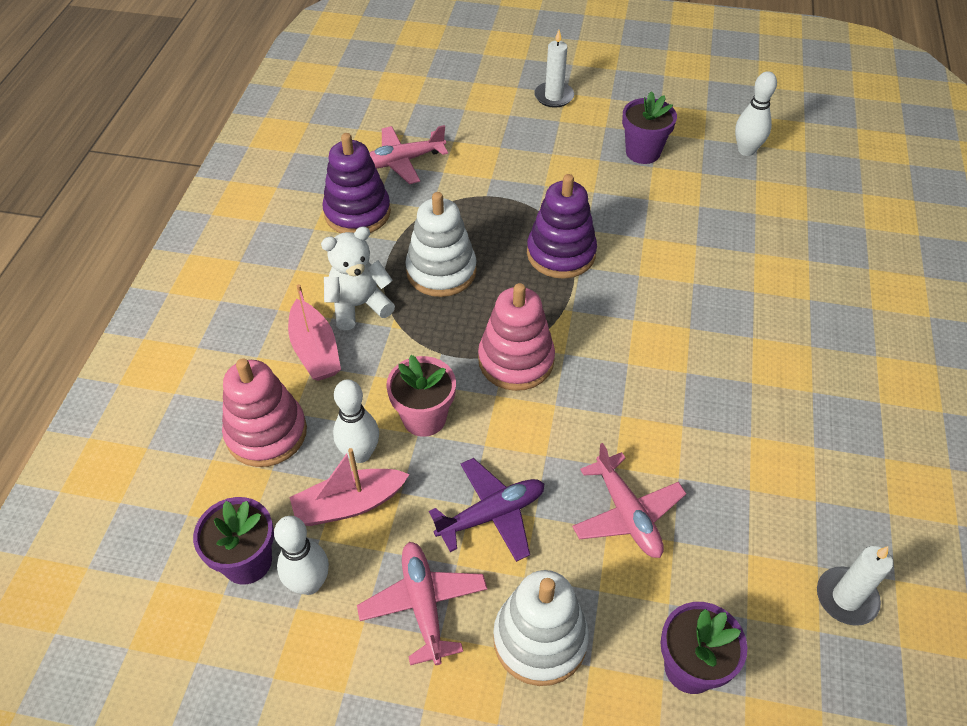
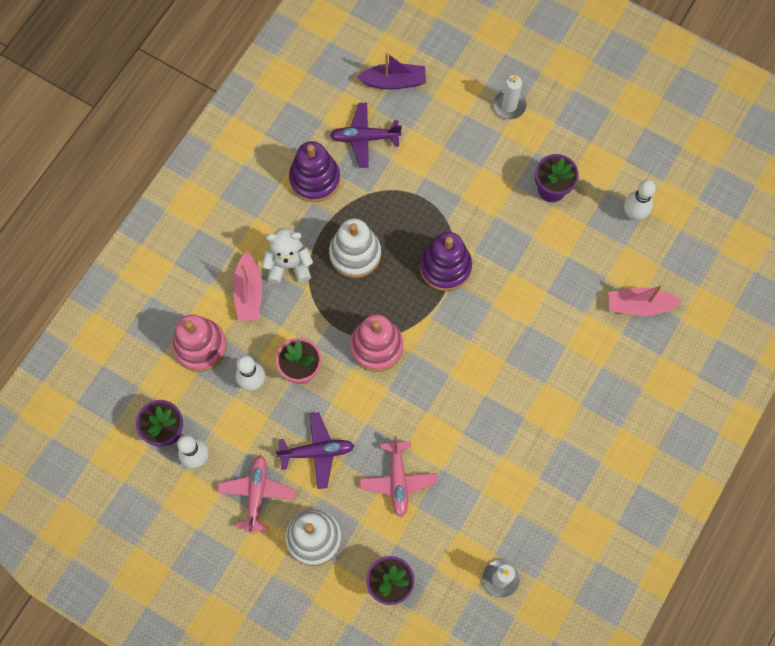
camera: 20 degrees right, 20 degrees up
pink boat [290,448,410,526] -> pink boat moved to [608,285,682,316]
pink plane [369,125,448,184] -> purple plane [330,103,402,168]
none -> purple boat [357,52,426,89]

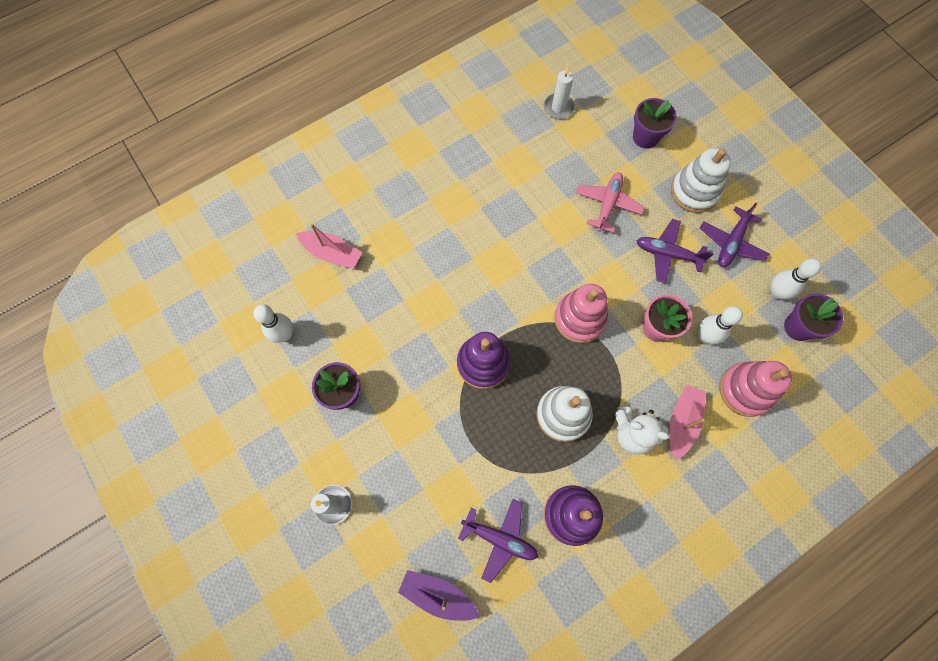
camera: 155 degrees left, 0 degrees up
pink plane [217,455,296,533] -> purple plane [700,203,769,267]

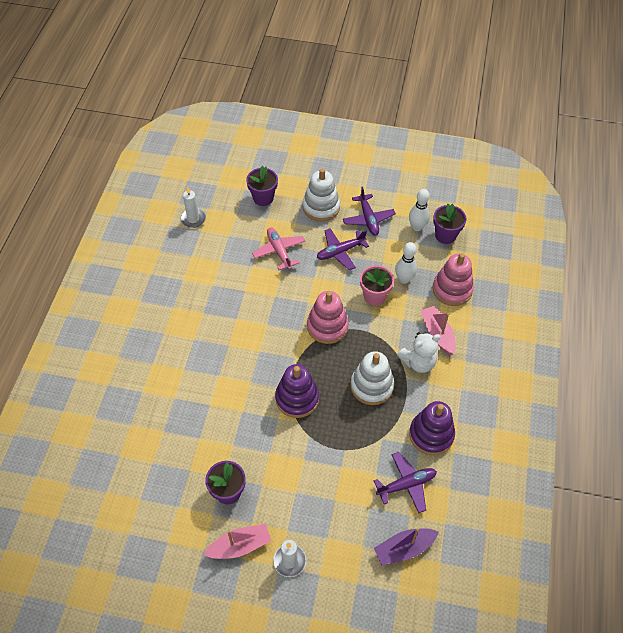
camera: 45 degrees left, 15 degrees down
white bowling pin [253,304,293,343] -> none
pink boat [296,223,363,269] -> pink boat moved to [203,524,271,559]

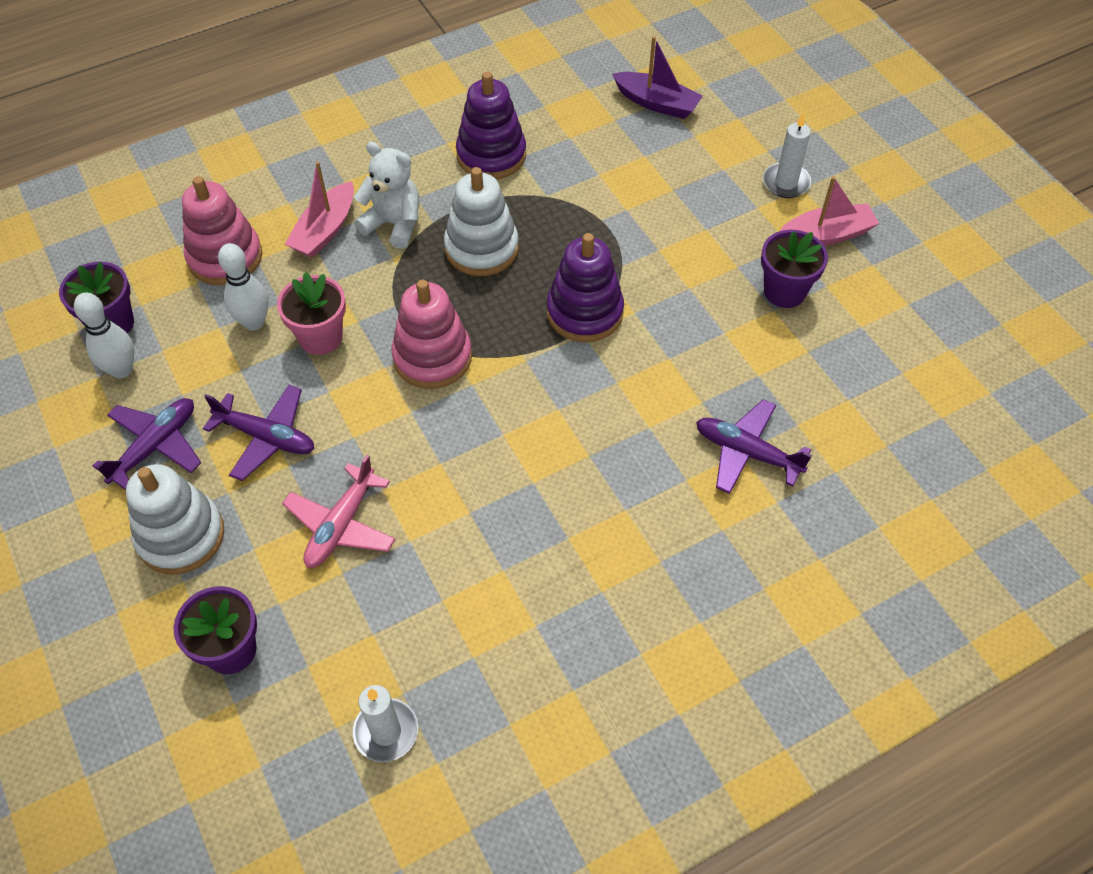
camera: 130 degrees left, 0 degrees up
pink boat [203,524,271,559] -> pink boat turned 135 degrees clockwise [780,176,879,246]
purple plane [374,452,437,513] -> purple plane moved to [696,399,812,494]

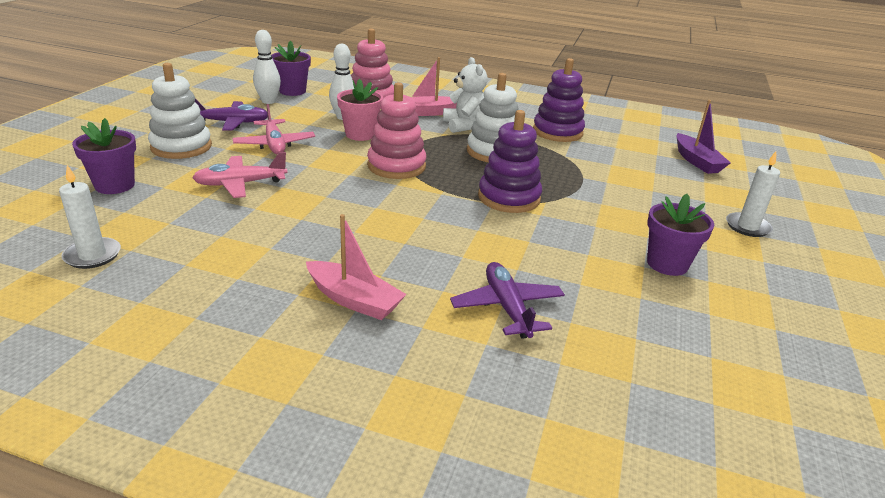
camera: 45 degrees right, 25 degrees down
purple plane [203,385,314,481] -> pink plane [232,104,315,154]
pink boat [780,176,879,246] -> pink boat moved to [306,214,407,320]

